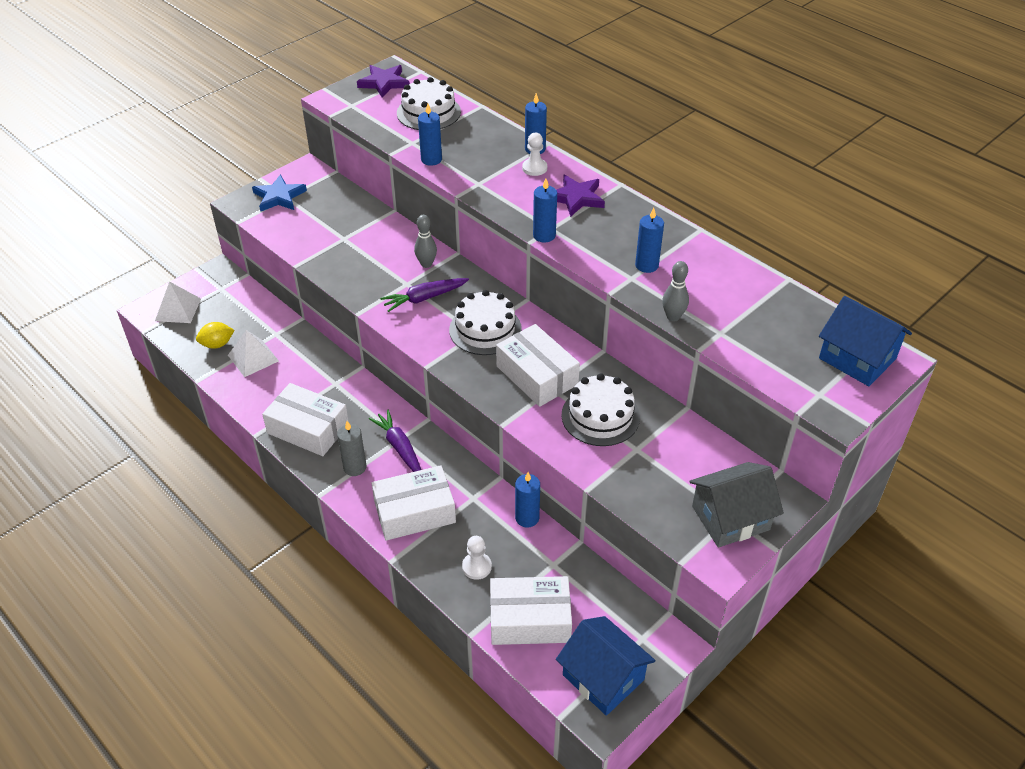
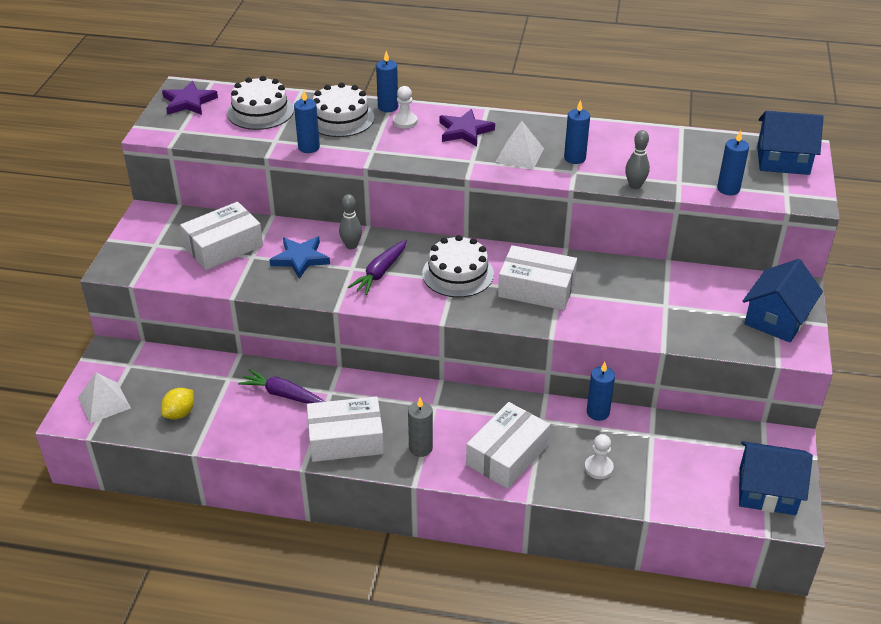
camera: 35 degrees left, 5 degrees down
white pyramid [228,330,279,377] -> white pyramid moved to [496,121,544,169]
blue star [252,174,307,211] -> blue star moved to [270,237,330,279]
purple carrot [369,410,421,472] -> purple carrot moved to [238,369,325,404]
white box [490,576,572,645] -> white box moved to [180,202,263,270]
blue candle [533,178,557,242] -> blue candle moved to [717,130,749,195]
white cake [561,373,640,446] -> white cake moved to [313,82,374,137]
grey house [689,462,784,547] -> blue house [743,259,823,343]

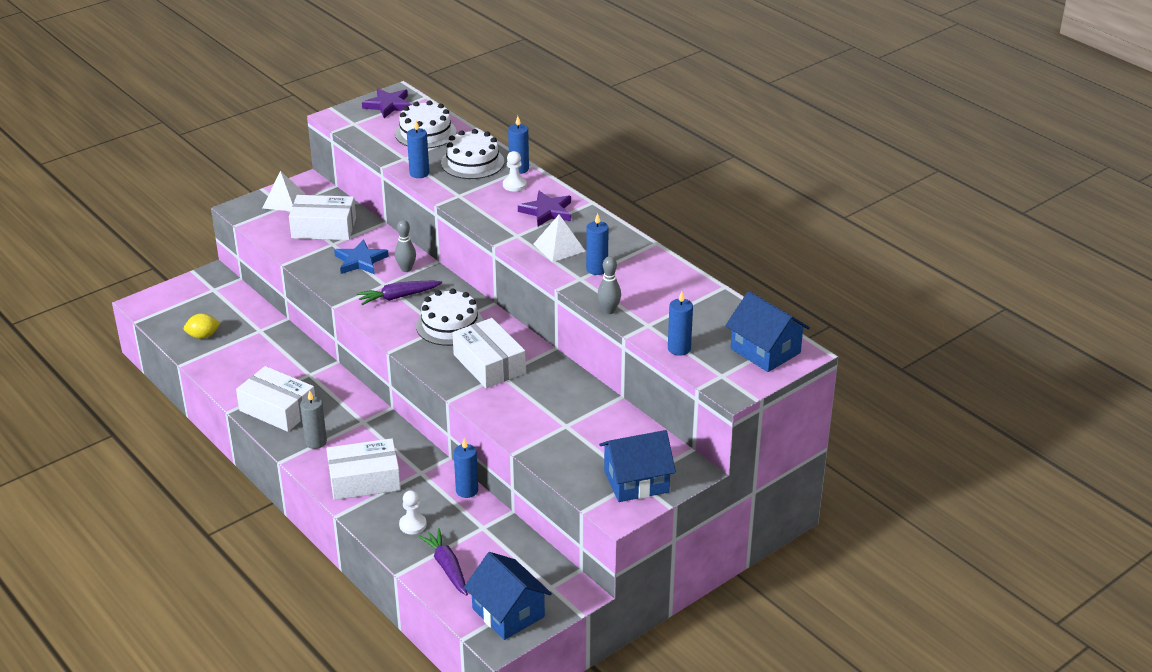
camera: 40 degrees right, 5 degrees down
white pyramid [78,373,131,424] -> white pyramid moved to [262,171,306,211]
purple carrot [238,369,325,404] -> purple carrot moved to [418,528,468,596]

